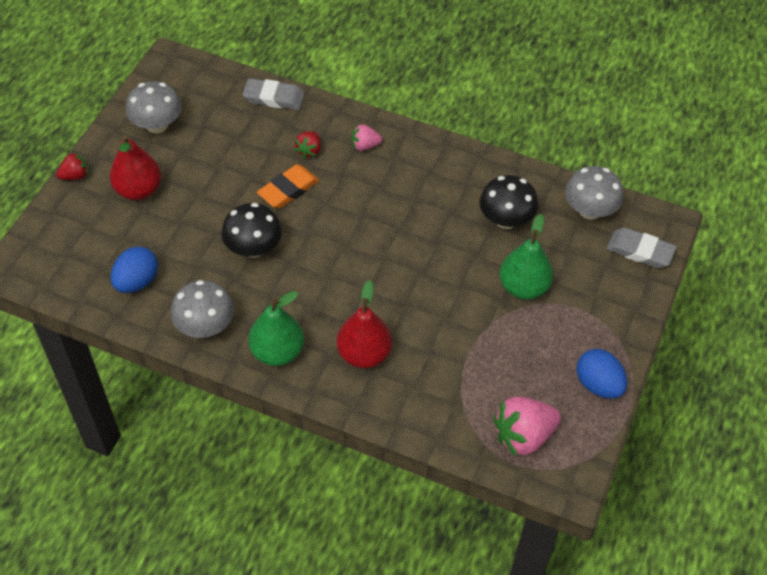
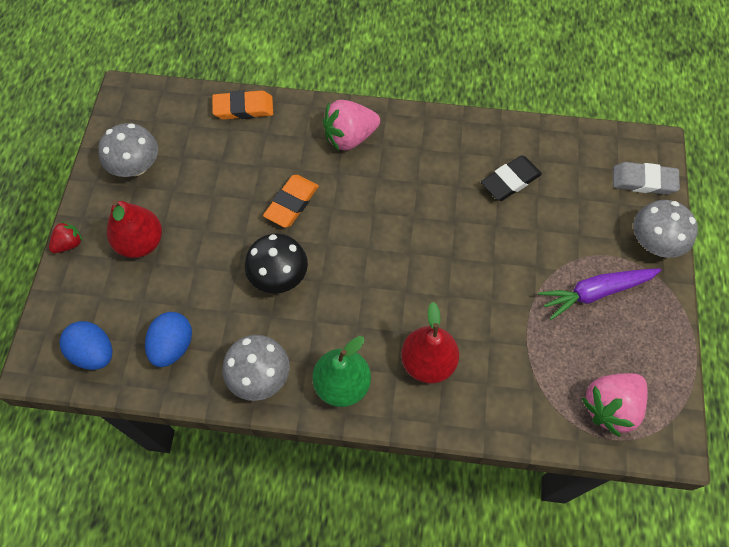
camera: 15 degrees left, 10 degrees up
grey eraser [243,78,305,110] -> orange eraser [212,91,273,120]
red strawberry [295,131,321,158] -> none
pink strawberry [352,124,382,151] -> pink strawberry [323,100,380,151], size x1.86
black mushroom [479,175,538,229] -> black eraser [481,155,542,201]
green pear [499,214,553,300] -> none
grey mushroom [565,166,624,220] -> grey mushroom moved to [633,200,698,258]
blue egg [576,349,627,399] -> blue egg moved to [59,321,113,370]
none -> purple carrot [538,268,661,320]

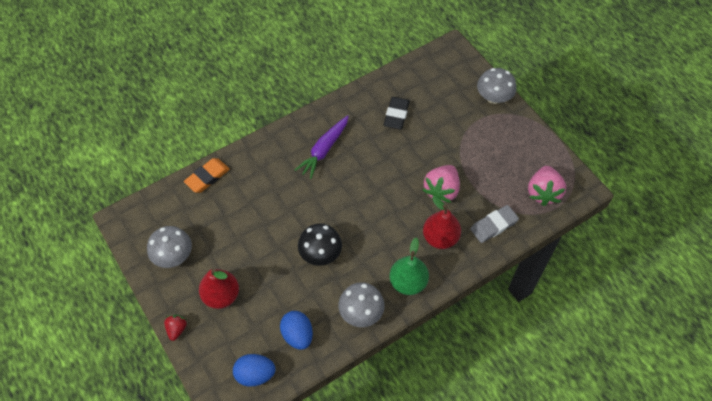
camera: 40 degrees left, 5 degrees down
orange eraser [263,175,319,228] -> none
pink strawberry [323,100,380,151] -> pink strawberry moved to [423,165,460,203]
purple carrot [538,268,661,320] -> purple carrot moved to [295,115,349,179]
grey eraser [613,162,680,195] -> grey eraser moved to [470,205,519,243]

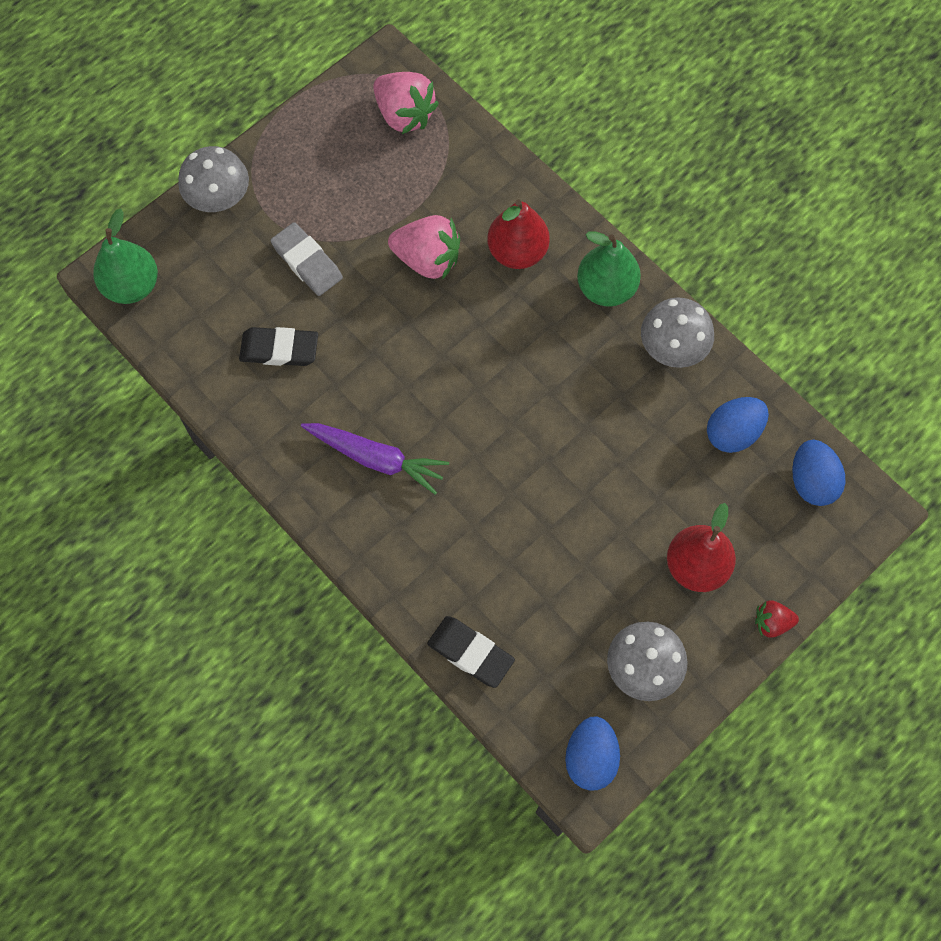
camera: 100 degrees left, 10 degrees up
orange eraser [184,158,230,193] -> black eraser [427,616,515,688]
black mushroom [298,224,342,266] -> none
grey eraser [470,205,519,243] -> grey eraser moved to [271,222,343,296]
pink strawberry [528,166,566,206] -> pink strawberry turned 45 degrees clockwise [373,72,439,134]
none -> green pear [93,209,158,304]
none -> blue egg [565,716,620,791]

